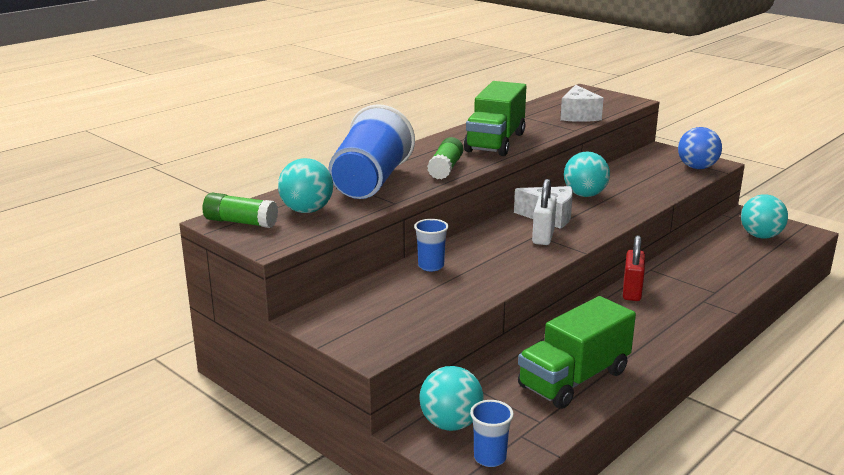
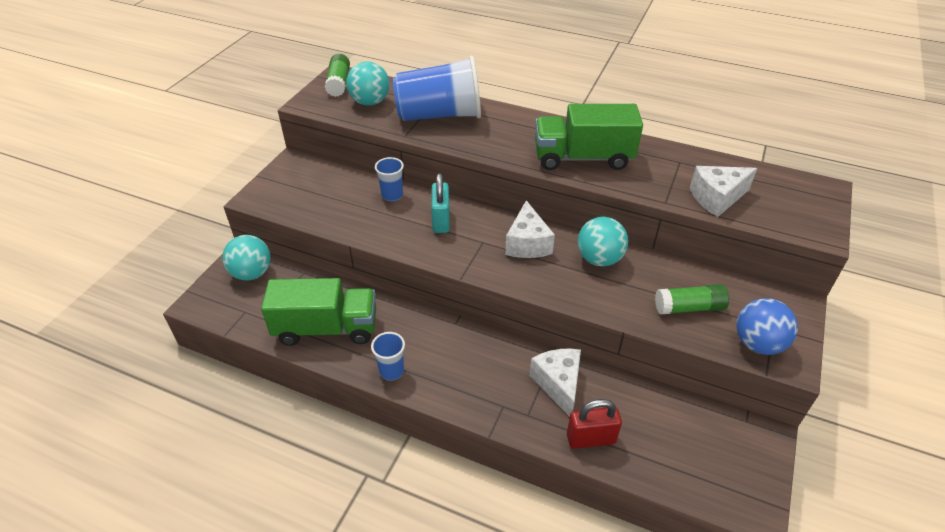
camera: 70 degrees right, 20 degrees up
green glue stick [427,137,463,180] -> green glue stick moved to [655,284,729,314]
blue cup [470,400,514,467] -> blue cup moved to [371,332,405,381]
green truck [518,296,636,409] -> green truck turned 150 degrees clockwise [261,278,376,346]
white padlock [532,179,557,245] -> none
red padlock [623,235,645,301] -> red padlock moved to [567,399,622,449]
turquoise ball [741,194,788,239] -> none
none -> turquoise padlock [431,173,450,233]
none -> white cheese [530,349,581,417]

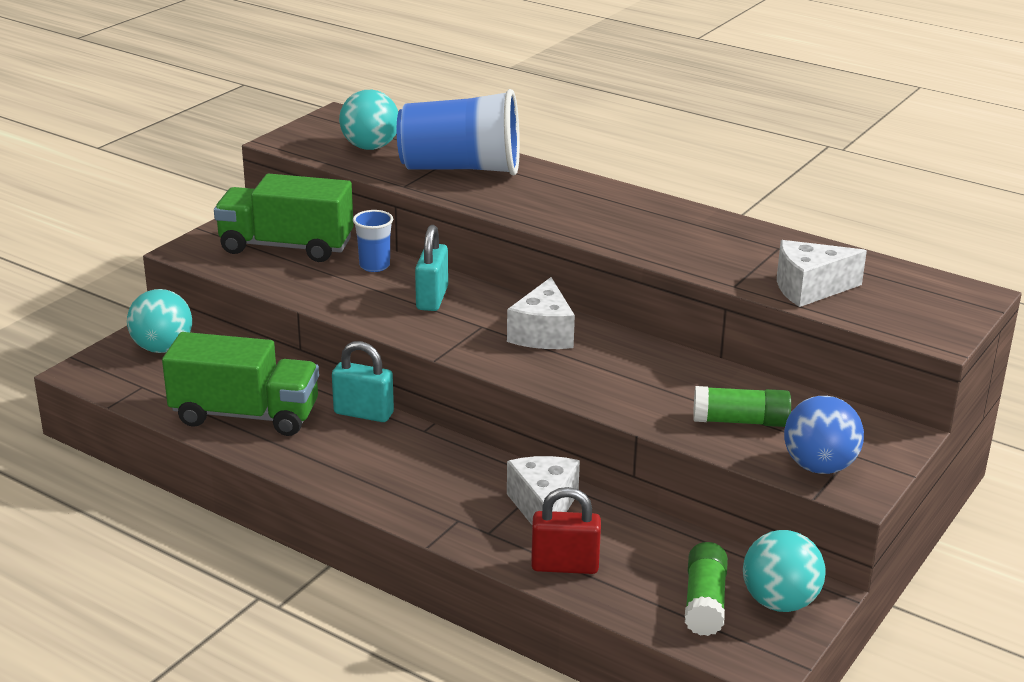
camera: 10 degrees right, 15 degrees down
green glue stick [325,54,350,97] -> green glue stick moved to [685,542,728,636]
blue cup [371,332,405,381] -> none
green truck [535,104,643,170] -> green truck moved to [214,174,354,262]
turquoise ball [578,217,628,266] -> turquoise ball moved to [743,530,826,612]
none -> turquoise padlock [332,341,394,422]

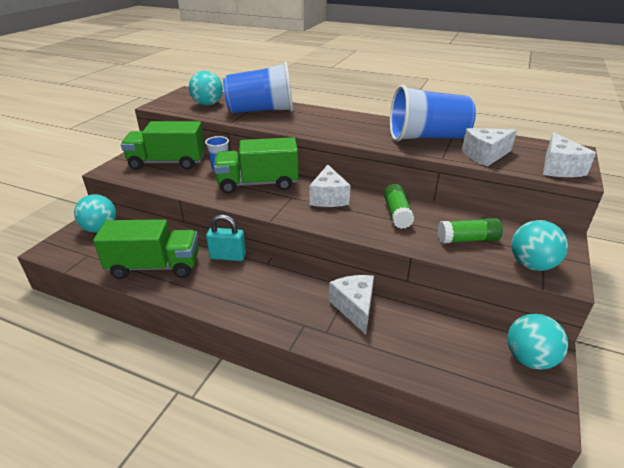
camera: 10 degrees left, 5 degrees up
turquoise padlock [415,225,448,311] -> green truck [214,137,299,194]
red padlock [531,487,601,574] -> none
green glue stick [685,542,728,636] -> green glue stick moved to [384,184,415,229]
blue ball [784,396,864,474] -> turquoise ball [511,220,568,271]
none -> blue cup [390,84,476,142]
none -> white cheese [543,132,596,177]

